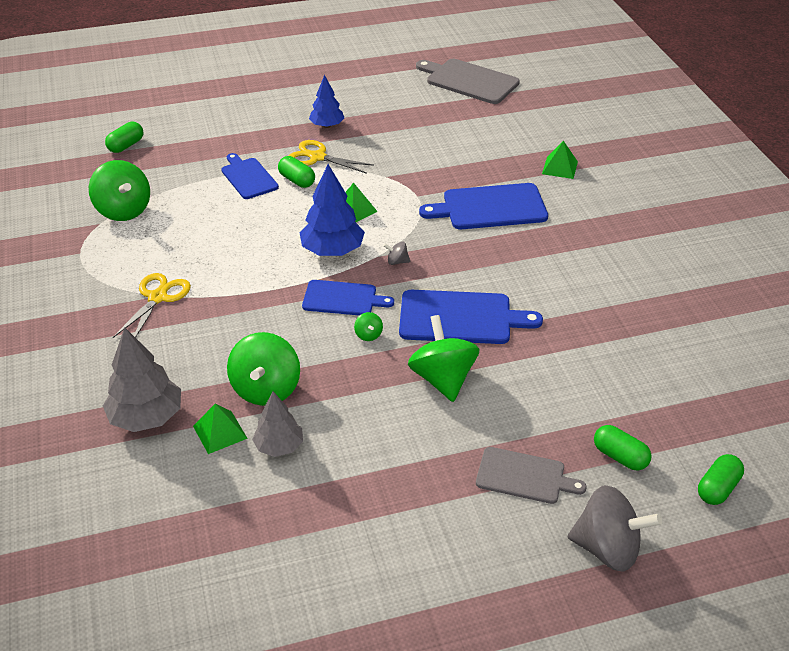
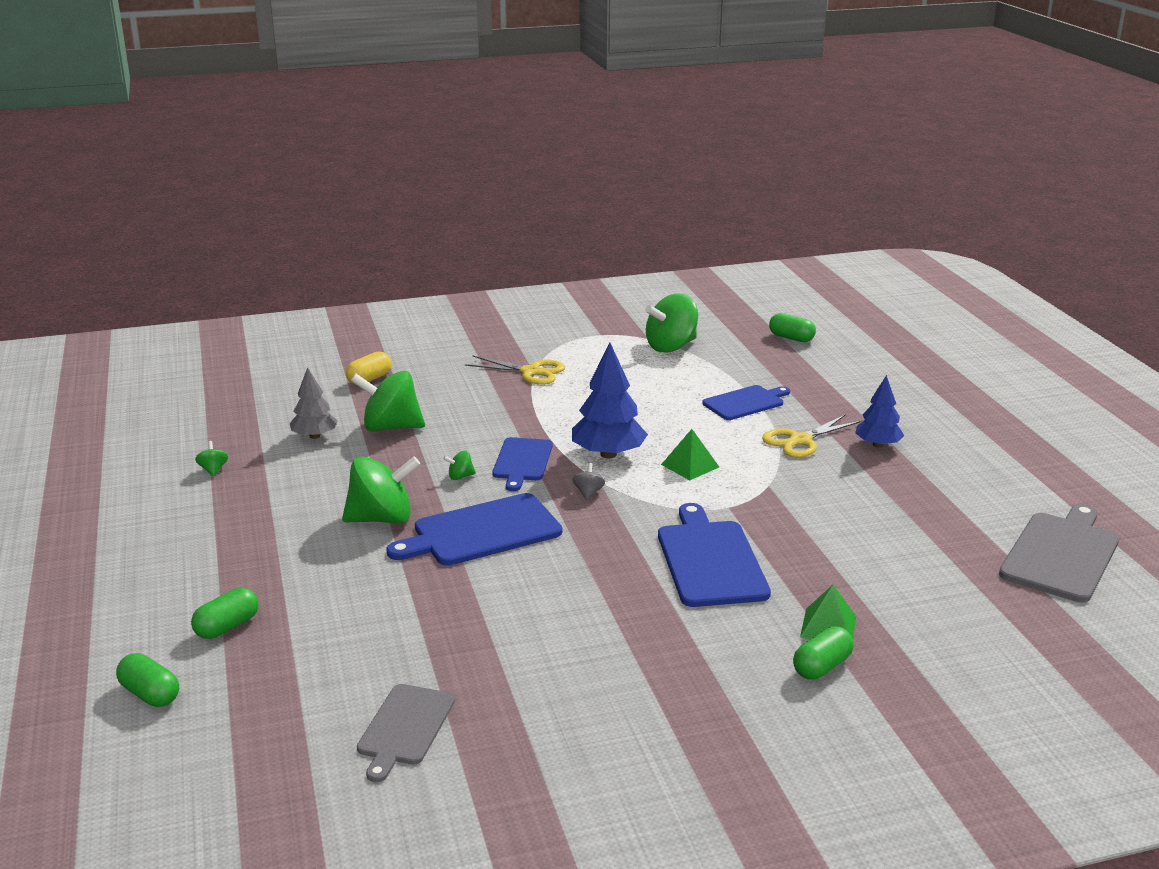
camera: 90 degrees right, 15 degrees down
grey tree [103,327,181,432] -> yellow capsule [346,351,392,385]
green pyramid [193,404,248,454] -> none
green capsule [278,156,315,188] -> green capsule moved to [793,626,854,679]
yellow scissors [289,140,374,174] -> yellow scissors turned 150 degrees counterclockwise [762,414,862,458]
blue cutting board [399,290,543,344] -> blue cutting board turned 60 degrees clockwise [386,493,562,566]
grey cutting board [476,447,586,504] -> grey cutting board moved to [357,684,455,782]
grey spinning top [568,485,662,572] -> none
none -> green spinning top [195,441,228,476]

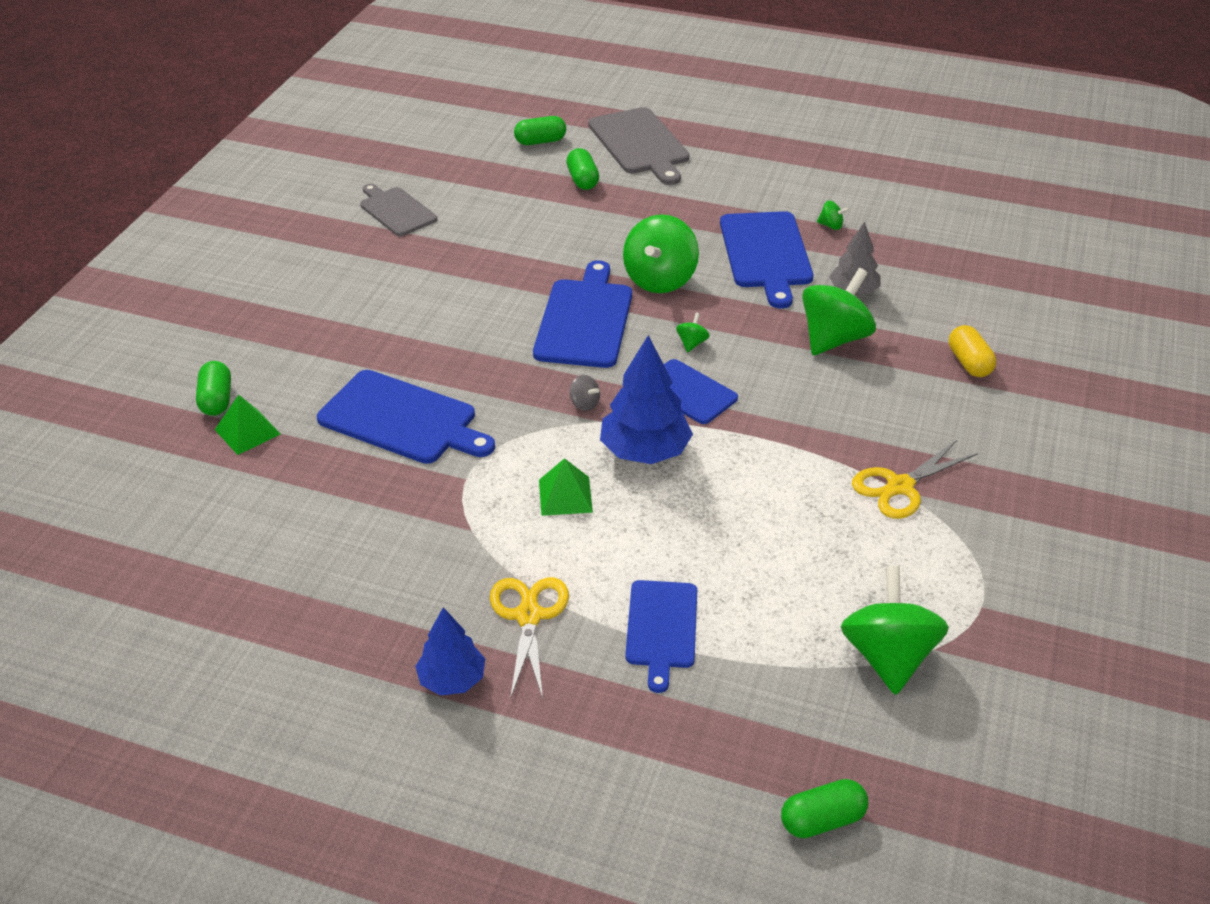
camera: 125 degrees right, 15 degrees up
grey cutting board [999,504,1119,602] -> grey cutting board moved to [588,107,689,185]
none -> blue cutting board [720,211,813,309]

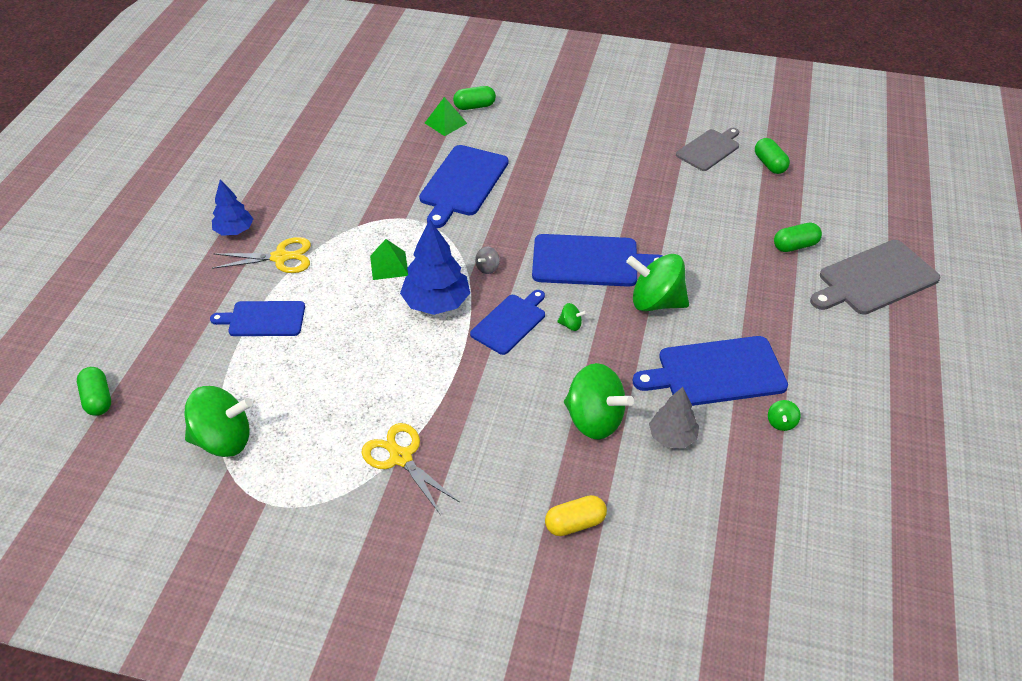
camera: 85 degrees right, 5 degrees up
green capsule [514,116,566,145] -> green capsule moved to [755,138,790,174]

